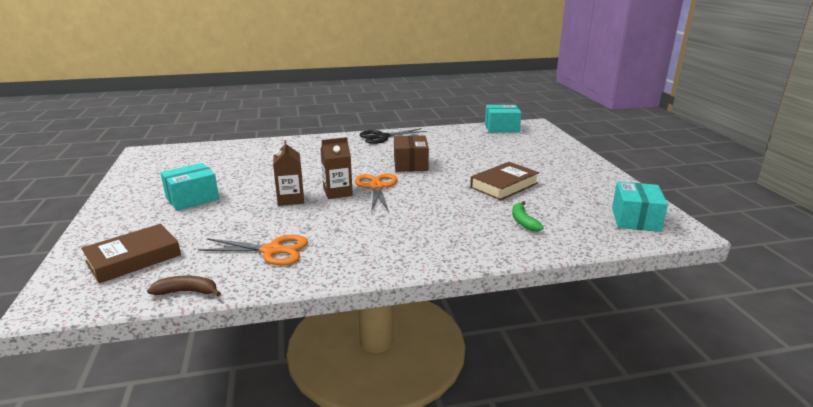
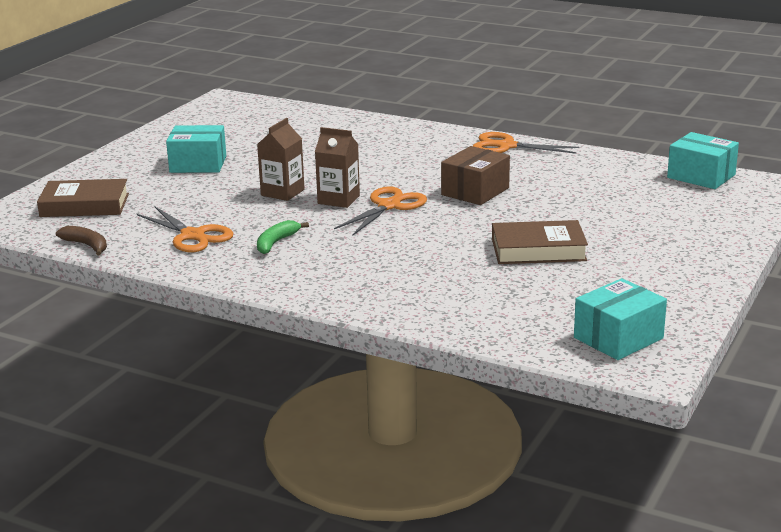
camera: 40 degrees right, 0 degrees up
black scissors [360,128,427,144] -> orange scissors [473,132,579,154]
green banana [512,201,544,232] -> green banana moved to [257,220,309,254]

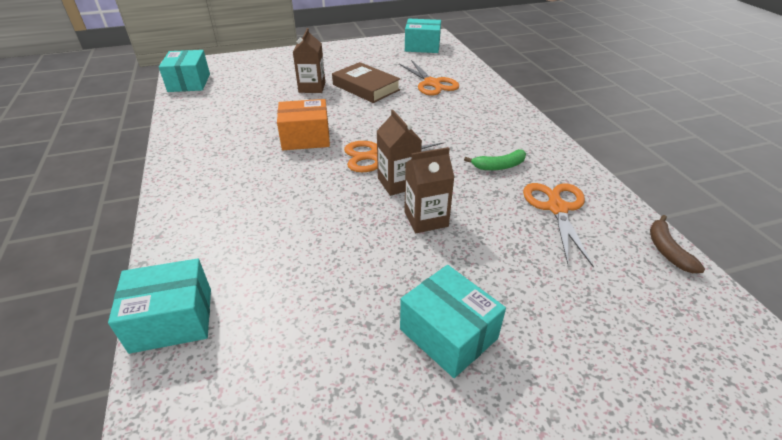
camera: 135 degrees left, 15 degrees up
brown book [37,179,129,217] -> none
brown box [441,146,510,205] -> orange box [277,99,330,150]
orange scissors [473,132,579,154] -> orange scissors moved to [399,60,459,96]
none -> turquoise box [108,258,211,354]
none -> brown carton [293,28,325,93]

